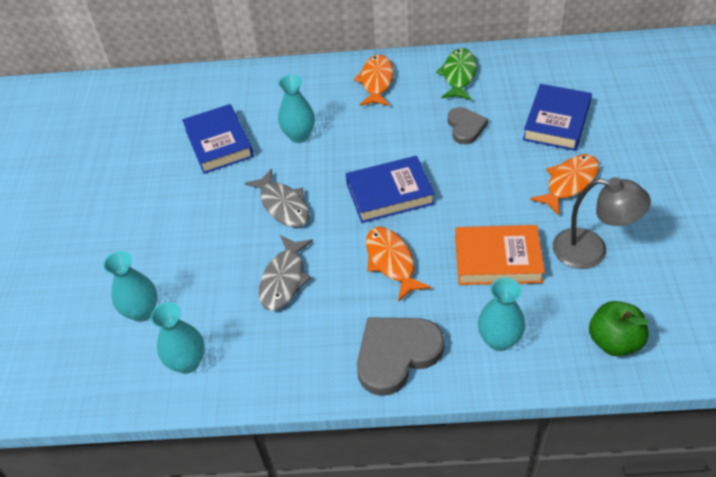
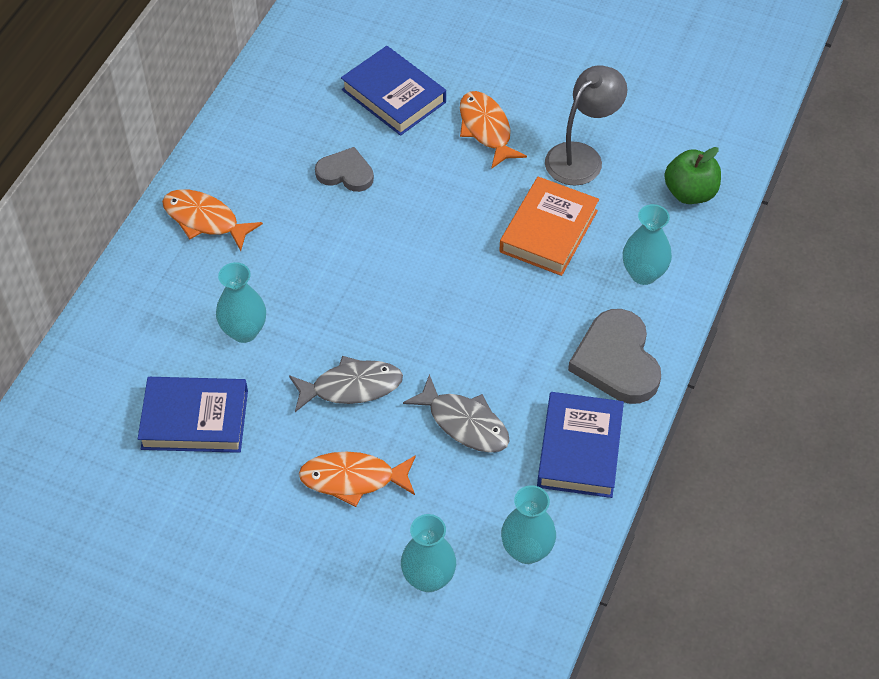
camera: 70 degrees left, 5 degrees up
blue book [346,156,435,223] -> blue book moved to [537,392,624,498]
orange fish [366,227,431,302] -> orange fish moved to [299,452,416,507]
green fish [436,48,477,100] -> none

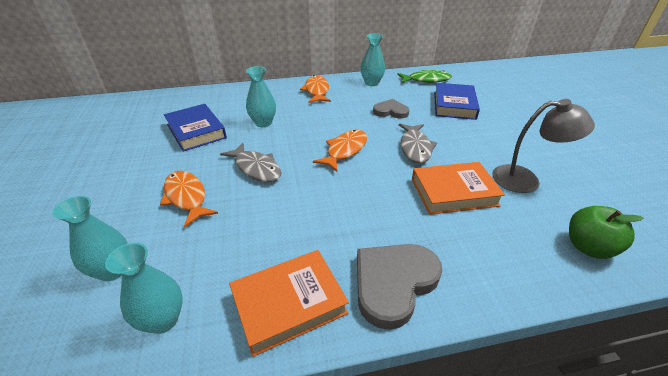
camera: 55 degrees right, 15 degrees down
grey heart [315,147,374,192] -> grey heart turned 60 degrees counterclockwise [373,99,409,118]
grey fish [403,374,510,453] -> grey fish moved to [399,124,437,164]
orange fish [460,91,527,169] -> orange fish moved to [313,130,367,172]
blue book [537,392,624,498] -> orange book [229,250,349,357]
turquoise vase [623,204,672,285] -> turquoise vase moved to [360,33,385,86]
none -> green fish [397,70,452,83]

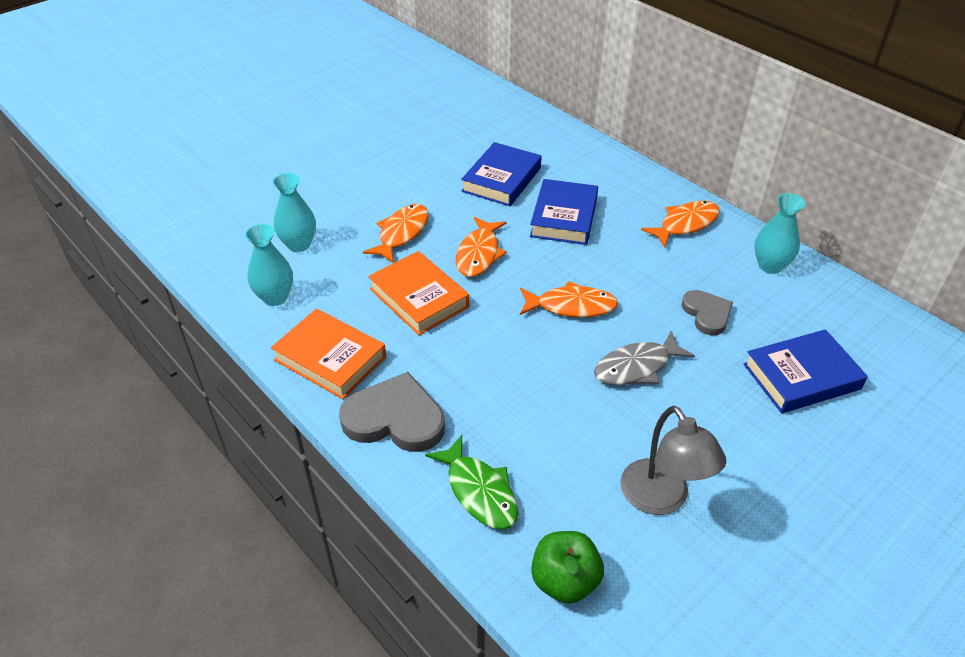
camera: 60 degrees right, 5 degrees up
grey fish [220,143,282,182] -> orange fish [456,217,507,277]
turquoise vase [246,66,276,127] -> blue book [530,179,598,245]
green fish [397,70,452,83] -> green fish moved to [425,435,519,530]
orange book [412,162,505,215] -> orange book moved to [368,251,469,335]

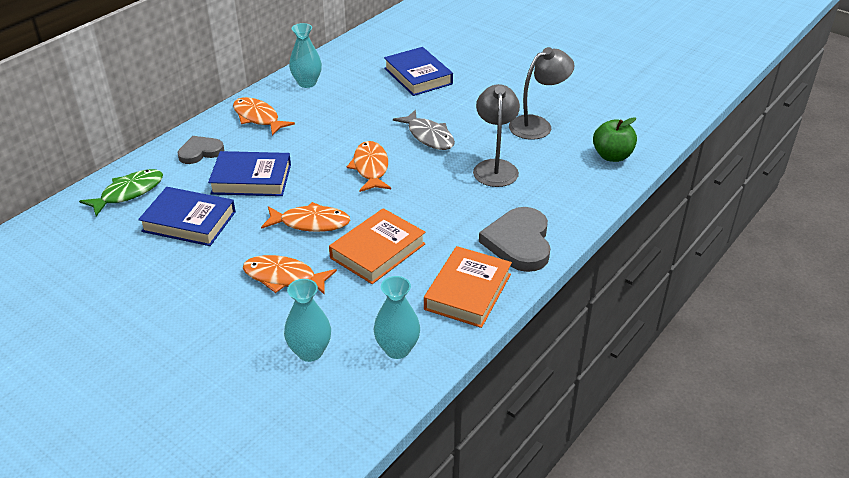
camera: 100 degrees left, 5 degrees down
green fish [425,435,519,530] -> green fish moved to [79,169,163,216]
grey heart [681,290,733,335] -> grey heart moved to [177,136,224,164]
none -> grey lamp [473,84,520,187]

